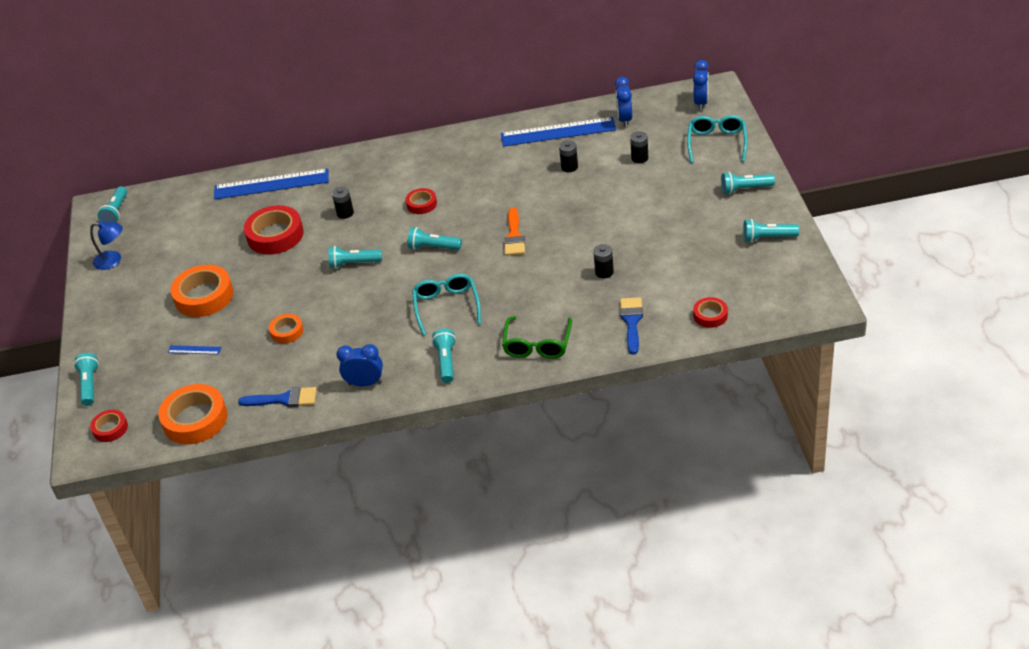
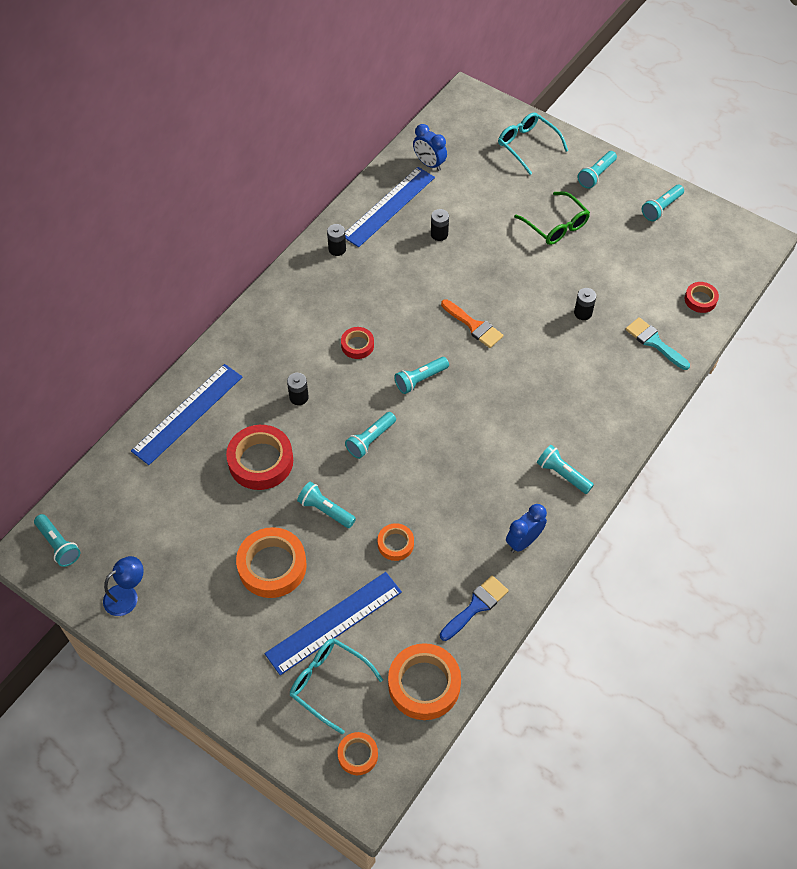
camera: 50 degrees left, 15 degrees up
turquoise flashlight [74,353,99,406] -> turquoise flashlight moved to [297,482,356,528]
red tape [90,410,128,442] -> orange tape [337,732,378,775]
blue ruler [168,345,221,354] -> blue ruler [265,572,402,675], size x2.42
turquoise glasses [412,274,481,336] -> turquoise glasses moved to [290,638,383,735]
green glasses [502,316,572,359] -> green glasses moved to [514,191,590,245]
blue brush [620,297,643,355] -> turquoise brush [625,317,690,370]
black battery [630,131,648,163] -> black battery moved to [327,224,346,256]
blue clock [693,60,709,110] -> none

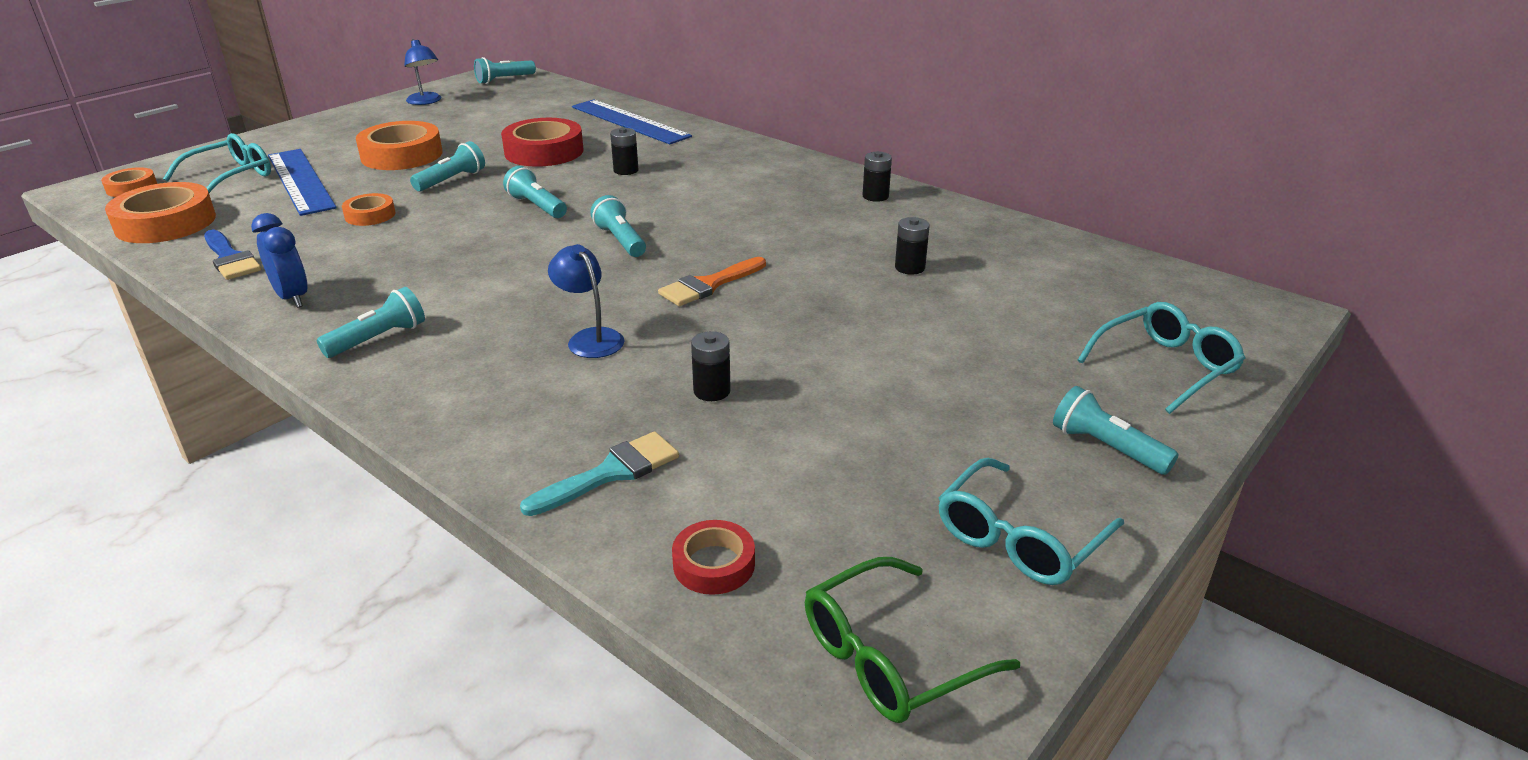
camera: 95 degrees right, 25 degrees down
red tape [341,327,374,359] -> none
blue ruler [345,167,435,247] -> none
blue clock [413,124,447,171] -> none
green glasses [514,191,590,245] -> green glasses moved to [805,557,1020,723]
turquoise flashlight [642,185,684,221] -> turquoise glasses [939,458,1124,585]
none -> blue lamp [548,244,624,358]

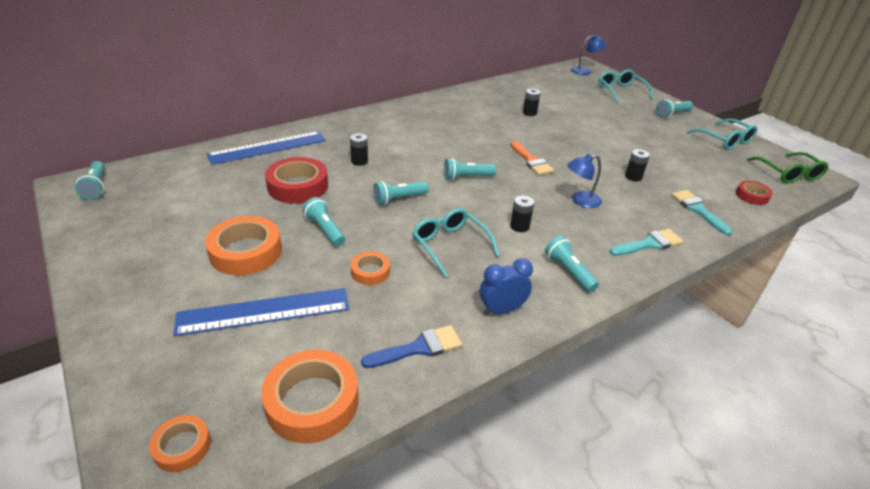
camera: 75 degrees left, 5 degrees up
turquoise glasses [163,133,271,193] -> turquoise glasses moved to [412,208,500,278]
blue lamp [404,39,441,105] -> blue lamp moved to [571,35,606,75]
black battery [863,151,892,202] -> black battery moved to [510,195,534,232]
none -> turquoise brush [609,229,683,256]

